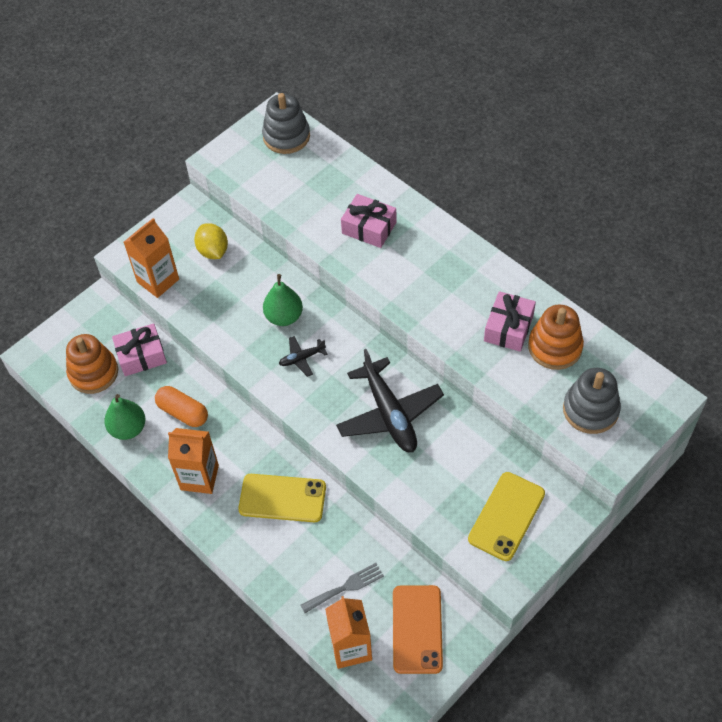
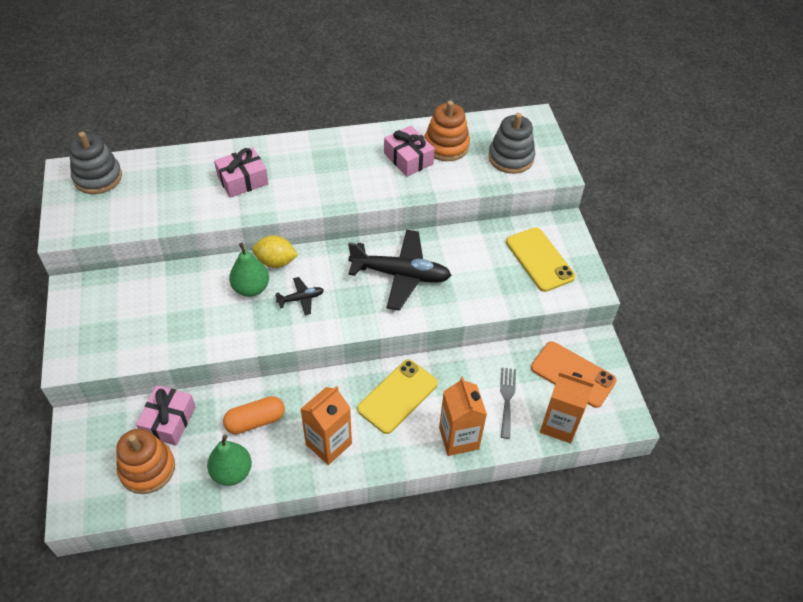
camera: 60 degrees left, 5 degrees down
orange carton [124,218,179,298] -> orange carton moved to [439,377,487,456]
yellow lemon [194,223,228,259] -> yellow lemon moved to [252,235,298,268]
black plane [279,336,327,377] -> black plane turned 120 degrees counterclockwise [275,277,324,315]

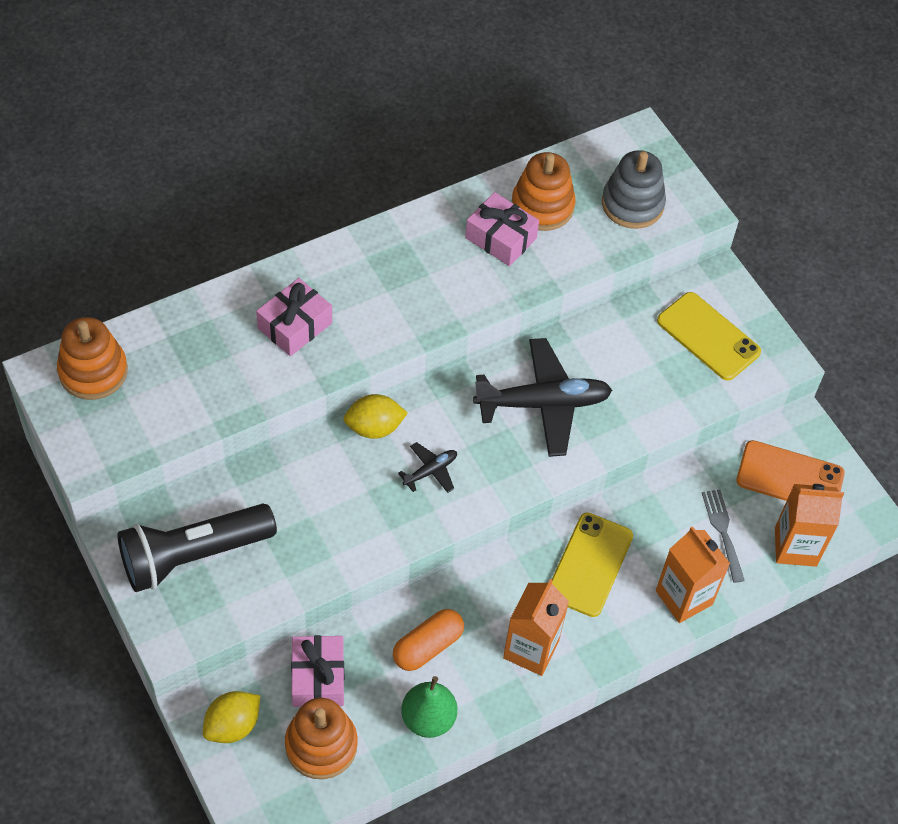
camera: 20 degrees left, 5 degrees up
grey stacking toy [69,132,122,194] -> orange stacking toy [57,317,128,400]
green pear [229,243,269,297] -> none
none -> black flashlight [117,504,277,592]
none -> yellow lemon [203,691,260,743]

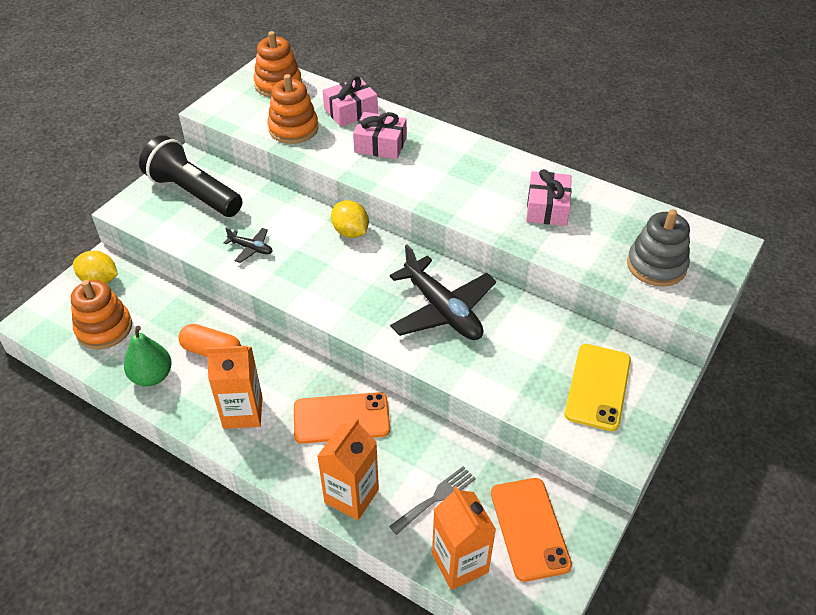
camera: 65 degrees right, 10 degrees down
pink gift [291,635,344,707] -> pink gift moved to [323,76,378,127]
black plane [398,442,457,493] -> black plane moved to [224,228,273,263]
orange stacking toy [512,152,576,231] -> orange stacking toy moved to [267,74,319,144]
yellow phone [551,513,633,617] -> orange phone [294,392,390,444]

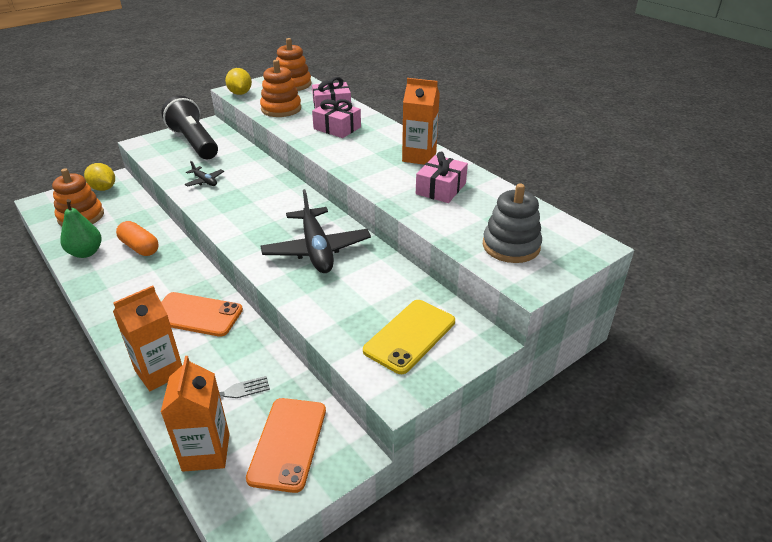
camera: 20 degrees right, 10 degrees down
orange carton [206,346,262,429] -> orange carton moved to [402,78,440,165]
yellow lemon [331,200,369,238] -> yellow lemon moved to [225,68,252,95]

